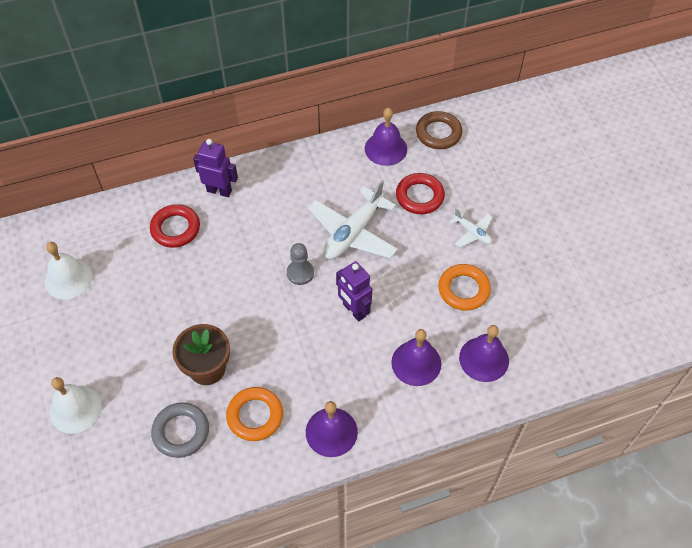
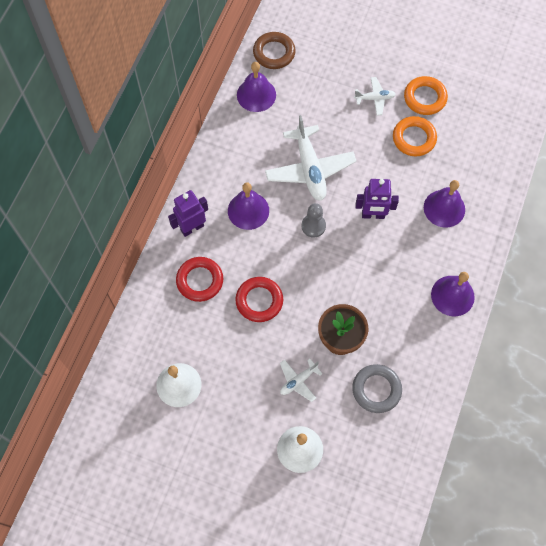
camera: 50 degrees left, 10 degrees up
orange ring [226,387,283,441] -> orange ring moved to [404,76,448,115]
red ring [396,173,445,214] -> red ring moved to [235,277,283,322]
purple bell [459,325,509,382] -> purple bell moved to [228,182,269,230]
none -> white plane [280,359,323,402]

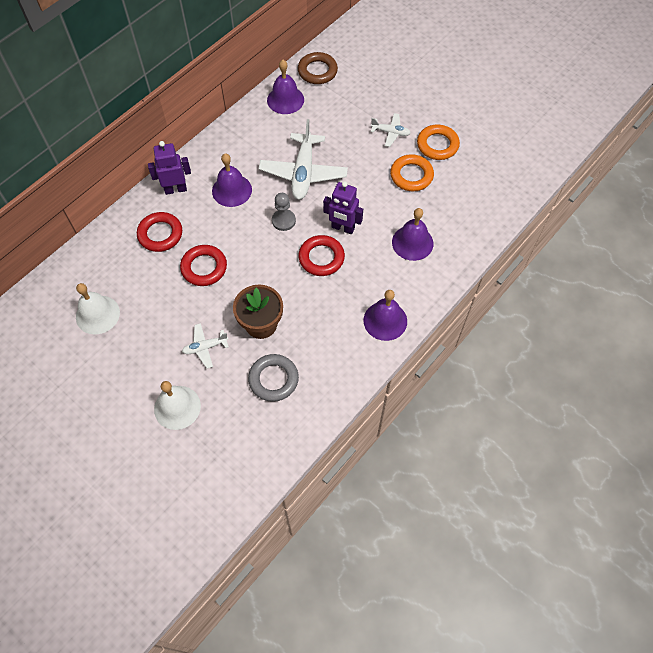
camera: 20 degrees right, 5 degrees down
none -> red ring [298,235,345,276]

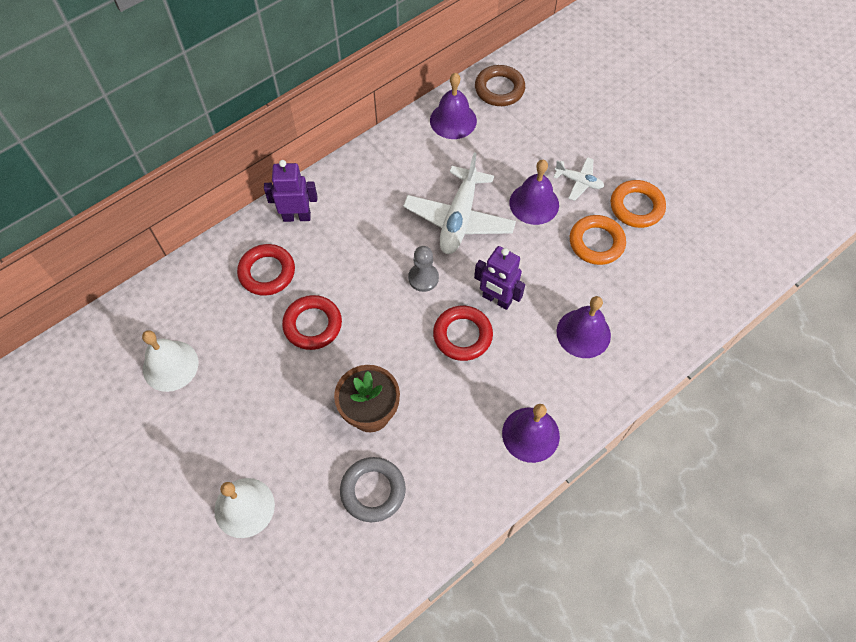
camera: 10 degrees right, 0 degrees up
white plane [182,323,229,369] -> none
purple bell [212,153,252,207] -> purple bell moved to [509,160,559,225]

